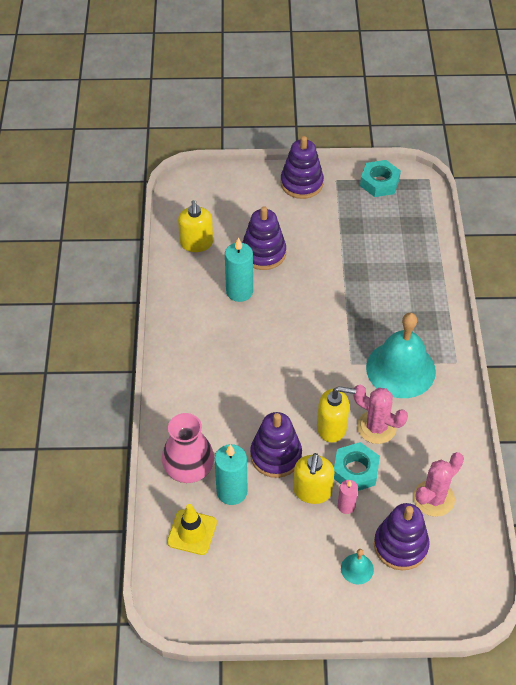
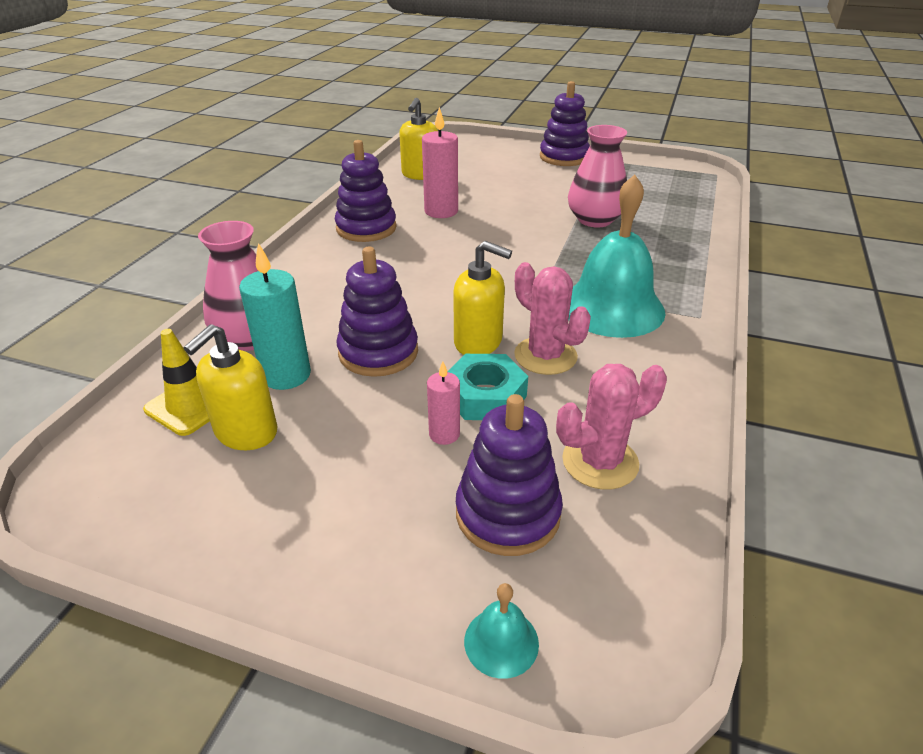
camera: 20 degrees right, 15 degrees down
turquoise candle [225,237,253,302] -> pink candle [422,107,458,218]
purple stacking toy [242,206,286,270] -> purple stacking toy moved to [335,140,397,242]
yellow soap dispenser [293,453,334,504] -> yellow soap dispenser moved to [184,324,278,450]
turquoise bell [341,549,374,585] -> turquoise bell moved to [464,583,539,679]
turquoise nut [360,160,401,197] -> none
none -> pink vase [568,125,627,228]

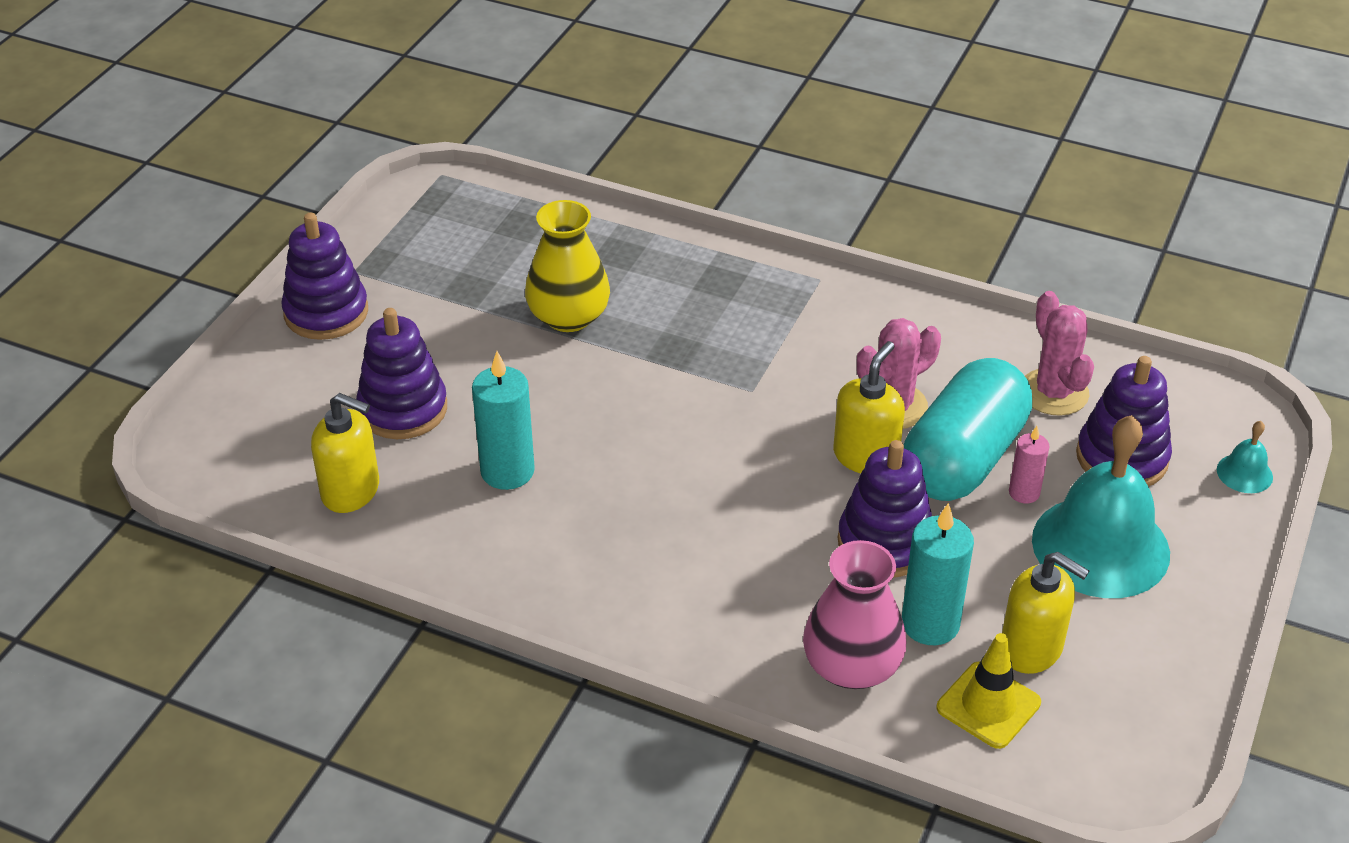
camera: 85 degrees left, 5 degrees up
purple stacking toy [335,140,397,242] -> purple stacking toy moved to [356,308,447,439]
pink candle [422,107,458,218] -> turquoise candle [472,351,535,490]
turquoise nut [448,354,528,420] -> turquoise capsule [904,358,1032,501]
pink vase [568,125,627,228] -> yellow vase [525,200,610,332]
turquoise bell [568,175,666,338] -> turquoise bell moved to [1032,415,1170,598]

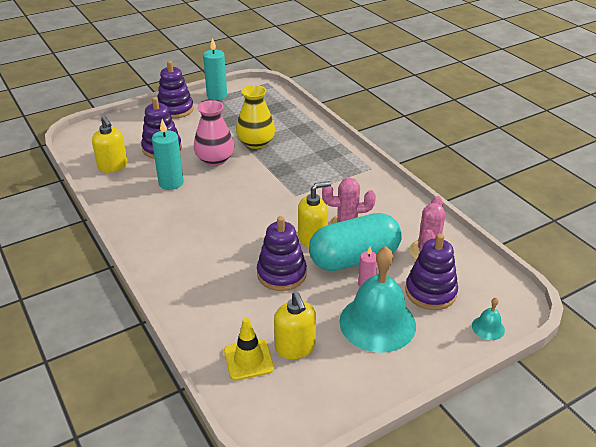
camera: 35 degrees right, 5 degrees down
pink vase [803,540,906,689] -> pink vase moved to [194,100,234,166]
turquoise candle [902,503,974,645] -> turquoise candle moved to [203,38,227,100]

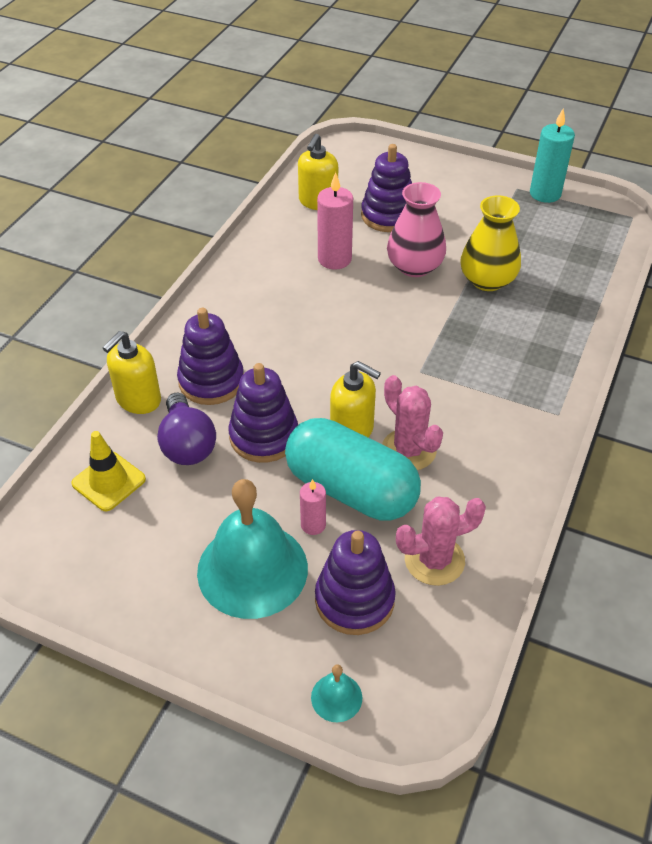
camera: 55 degrees right, 10 degrees up
turquoise candle [152,119,184,190] -> pink candle [317,172,353,270]
purple stacking toy [157,61,194,119] -> purple stacking toy moved to [177,308,244,405]
yellow soap dispenser [274,292,316,359] -> yellow soap dispenser moved to [103,331,161,414]
none -> purple light bulb [157,393,216,465]

